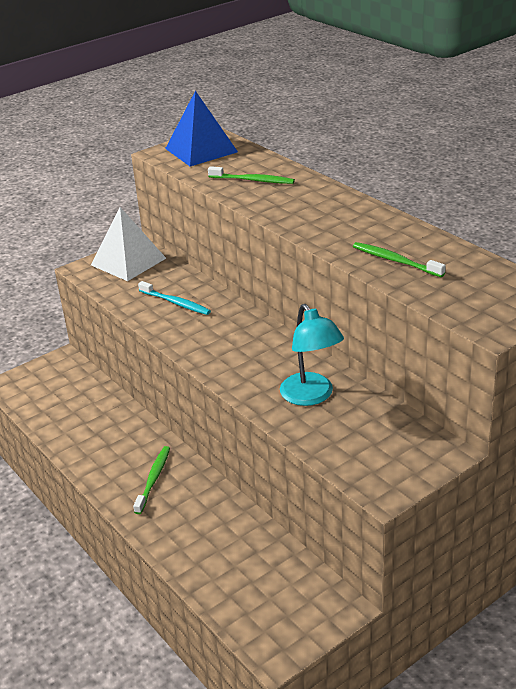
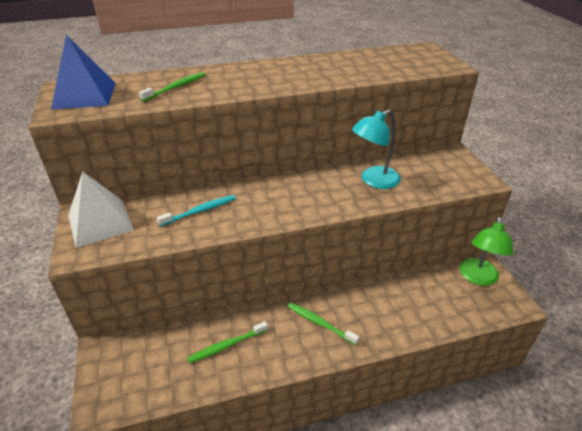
camera: 70 degrees left, 5 degrees up
turquoise lamp [280,304,344,406] -> turquoise lamp turned 150 degrees clockwise [352,110,401,189]
green toothbrush [353,242,446,277] -> green toothbrush moved to [187,321,268,363]
none -> green lamp [460,217,513,286]

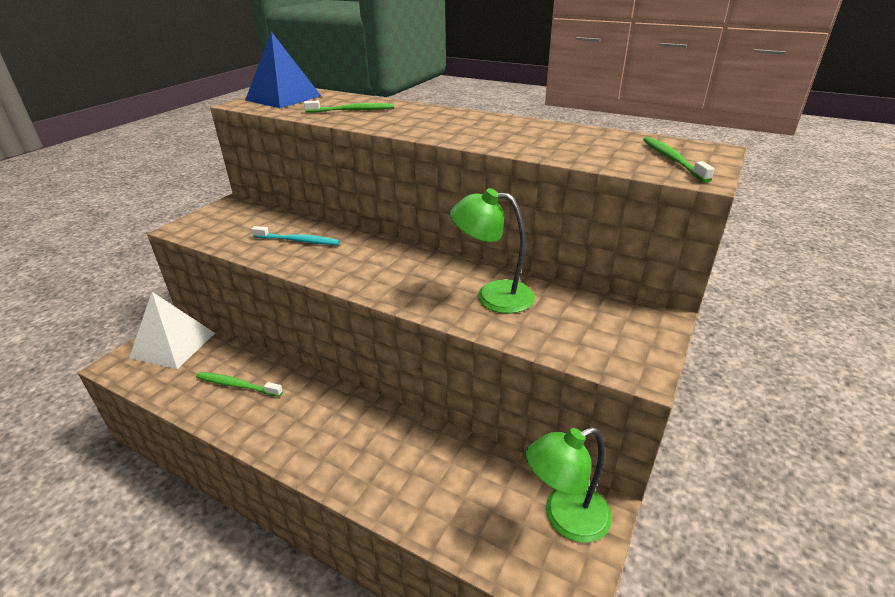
camera: 45 degrees right, 5 degrees down
white pyramid [68,171,134,248] -> white pyramid moved to [129,292,215,369]
green toothbrush [287,302,359,345] -> green toothbrush moved to [643,137,714,183]
turquoise lamp [352,110,401,189] -> green lamp [450,188,535,314]

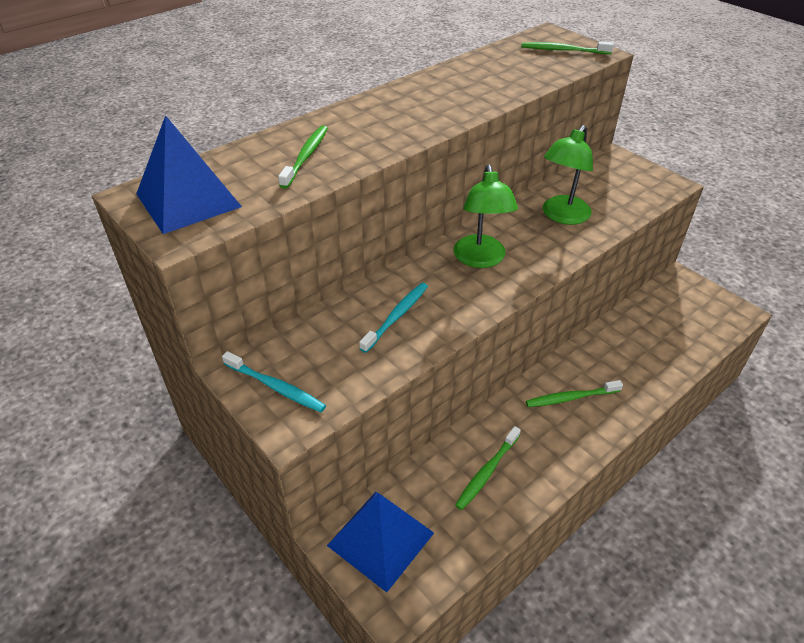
camera: 70 degrees left, 10 degrees up
white pyramid [129,292,215,369] -> blue pyramid [327,492,434,592]
green lamp [526,427,612,543] -> green lamp moved to [454,165,518,268]
none -> turquoise toothbrush [222,351,326,412]
none -> green toothbrush [526,380,623,407]

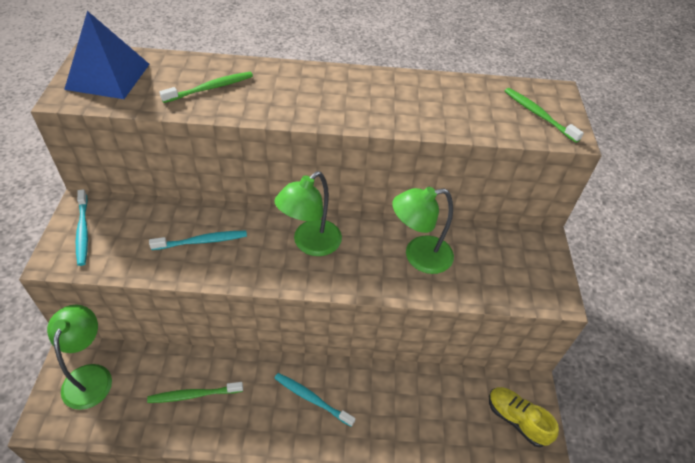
camera: 40 degrees right, 5 degrees up
blue pyramid [327,492,434,592] -> green lamp [47,305,112,410]
green toothbrush [526,380,623,407] -> turquoise toothbrush [274,373,355,427]
none -> yellow shoe [489,387,559,447]

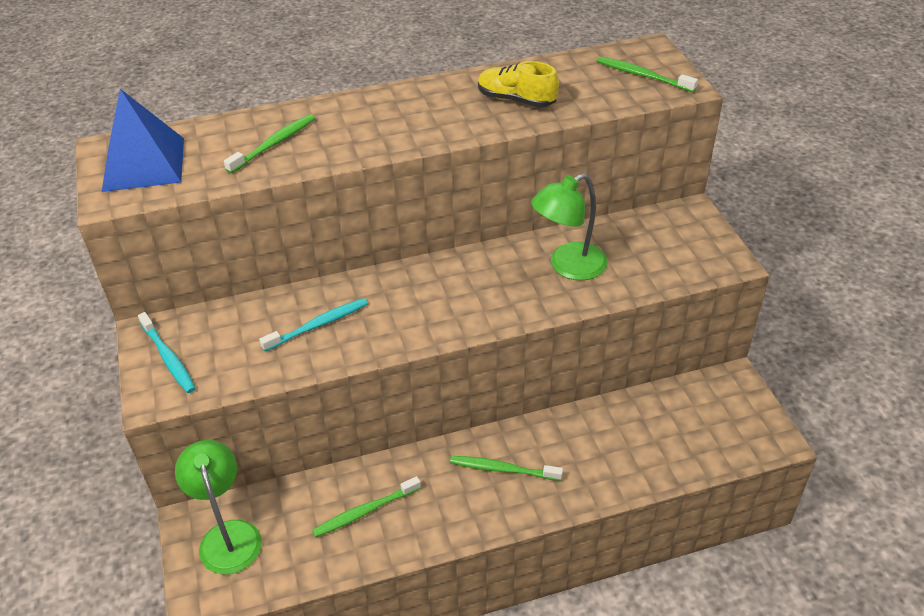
camera: 15 degrees left, 5 degrees down
turquoise toothbrush [274,373,355,427] -> green toothbrush [450,456,563,481]
green lamp [275,172,342,256] -> none
yellow shoe [489,387,559,447] -> yellow shoe moved to [478,61,559,107]

